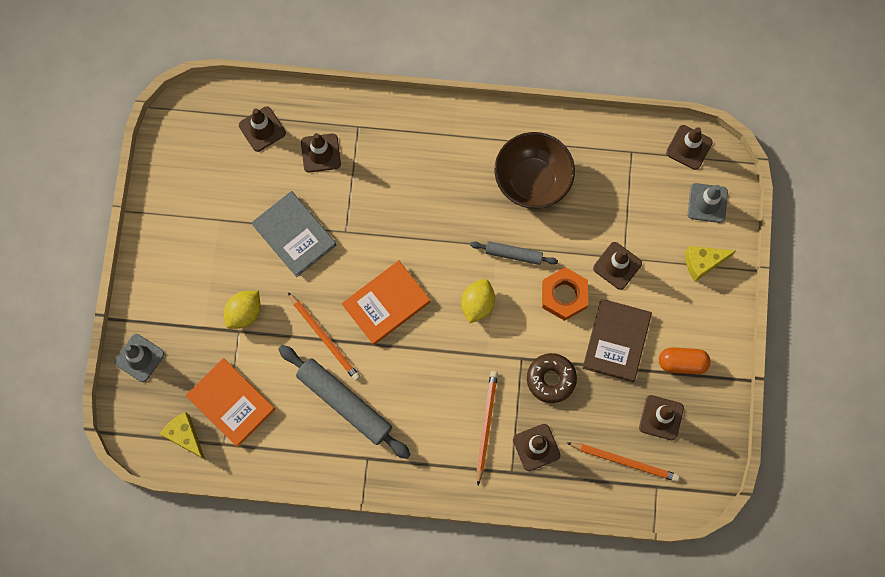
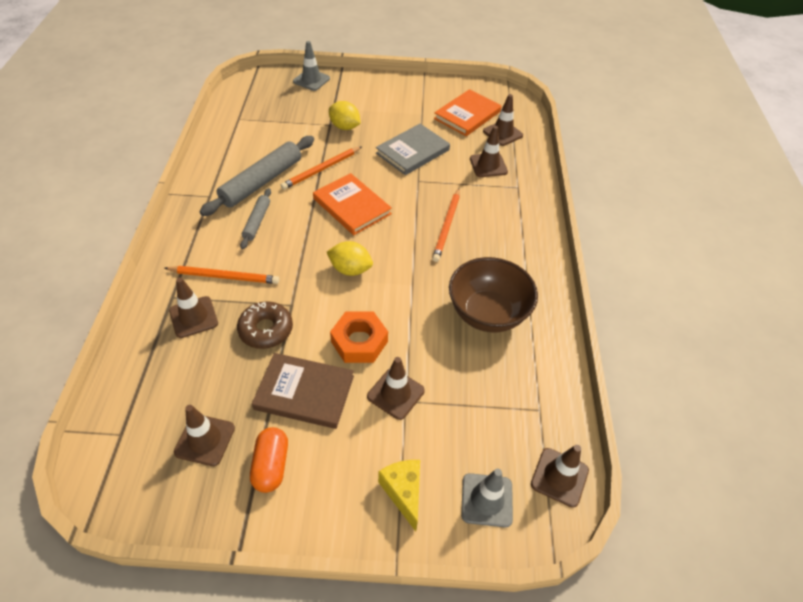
camera: 85 degrees right, 25 degrees down
yellow cheese [160,412,205,459] -> none
orange book [185,358,275,447] -> orange book moved to [434,89,502,136]
grey rolling pin [470,241,558,265] -> grey rolling pin moved to [240,188,271,249]
orange pencil [567,443,679,482] -> orange pencil moved to [432,188,460,262]

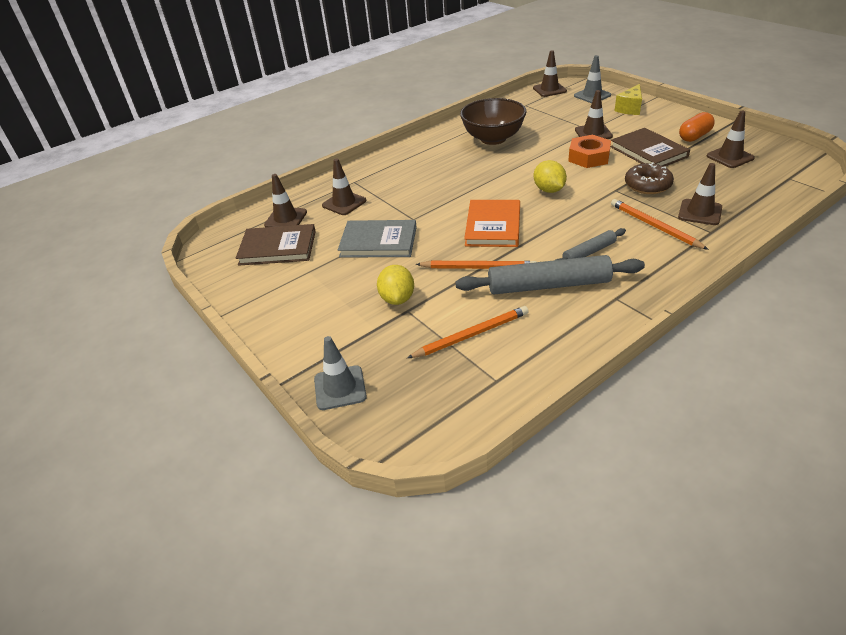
camera: 125 degrees left, 10 degrees down
orange pencil [432,188,460,262] -> orange pencil moved to [407,306,529,358]
orange book [434,89,502,136] -> brown book [236,224,316,266]

